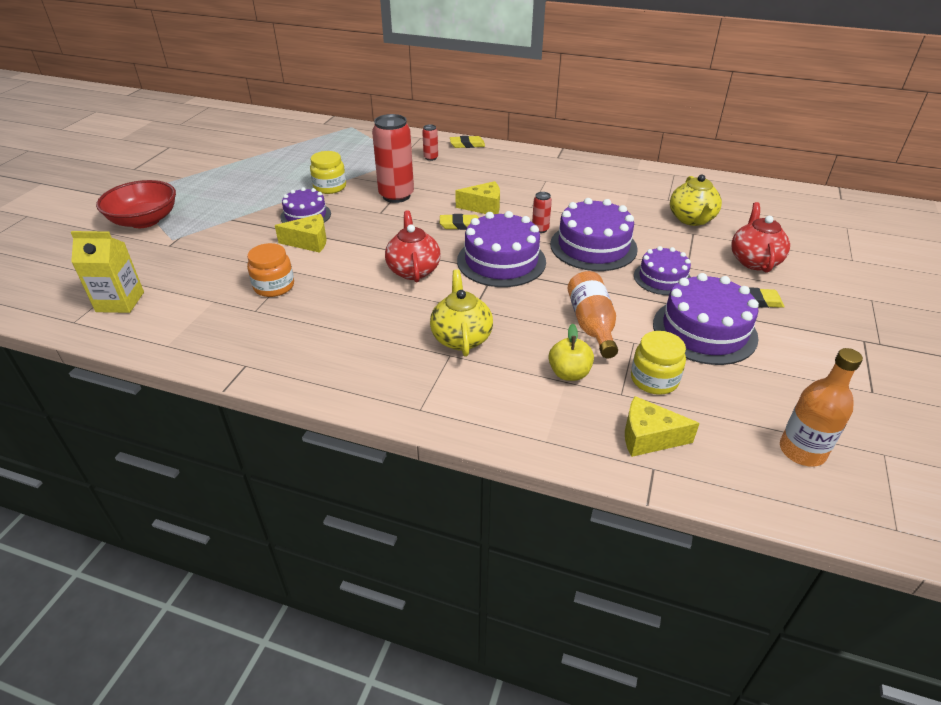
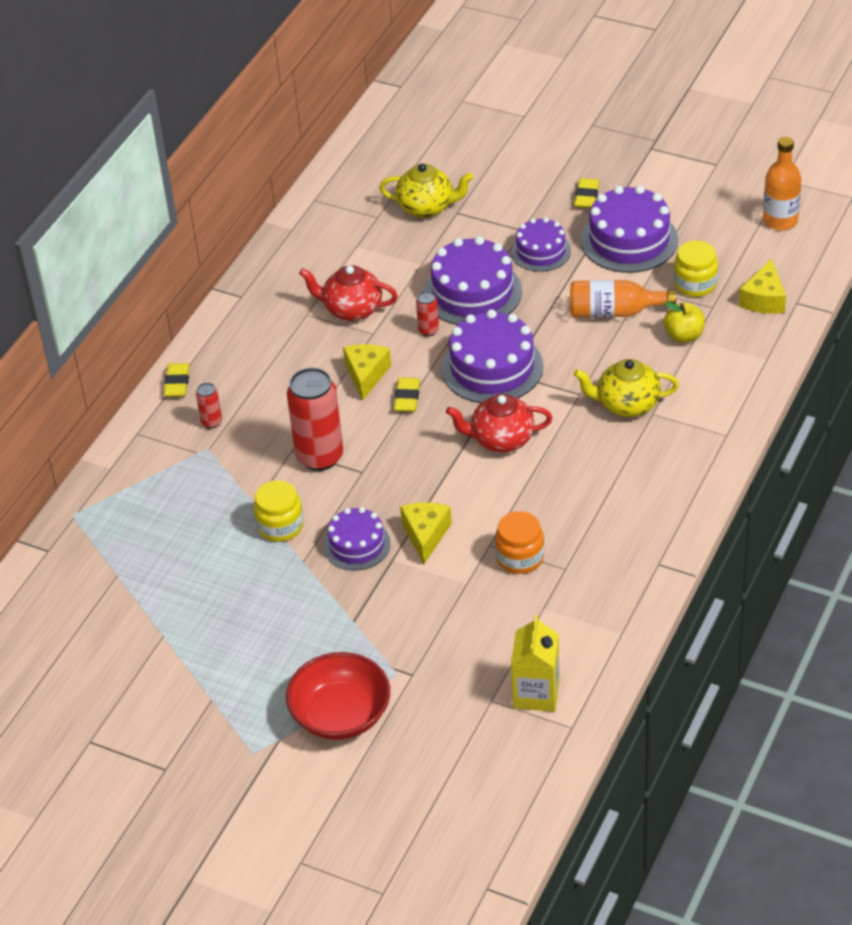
camera: 80 degrees left, 5 degrees up
red teapot [731,202,790,273] -> red teapot moved to [299,265,398,321]

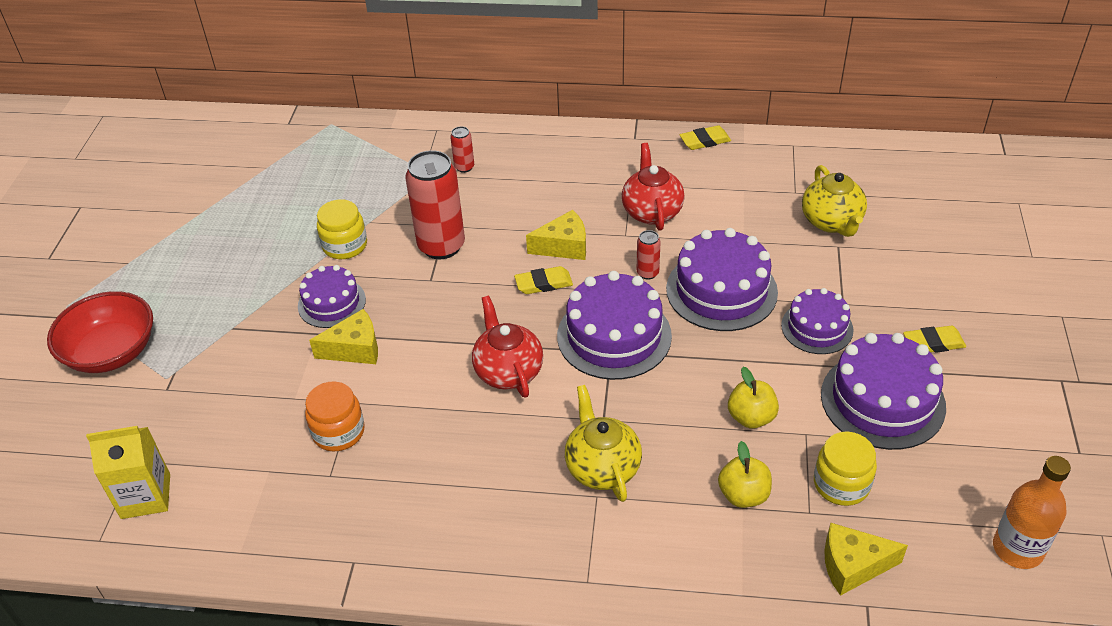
camera: 70 degrees right, 0 degrees up
yellow eraser [164,363,190,397] -> yellow eraser moved to [680,125,731,150]
orange bottle [570,280,676,318] -> yellow apple [728,367,779,429]

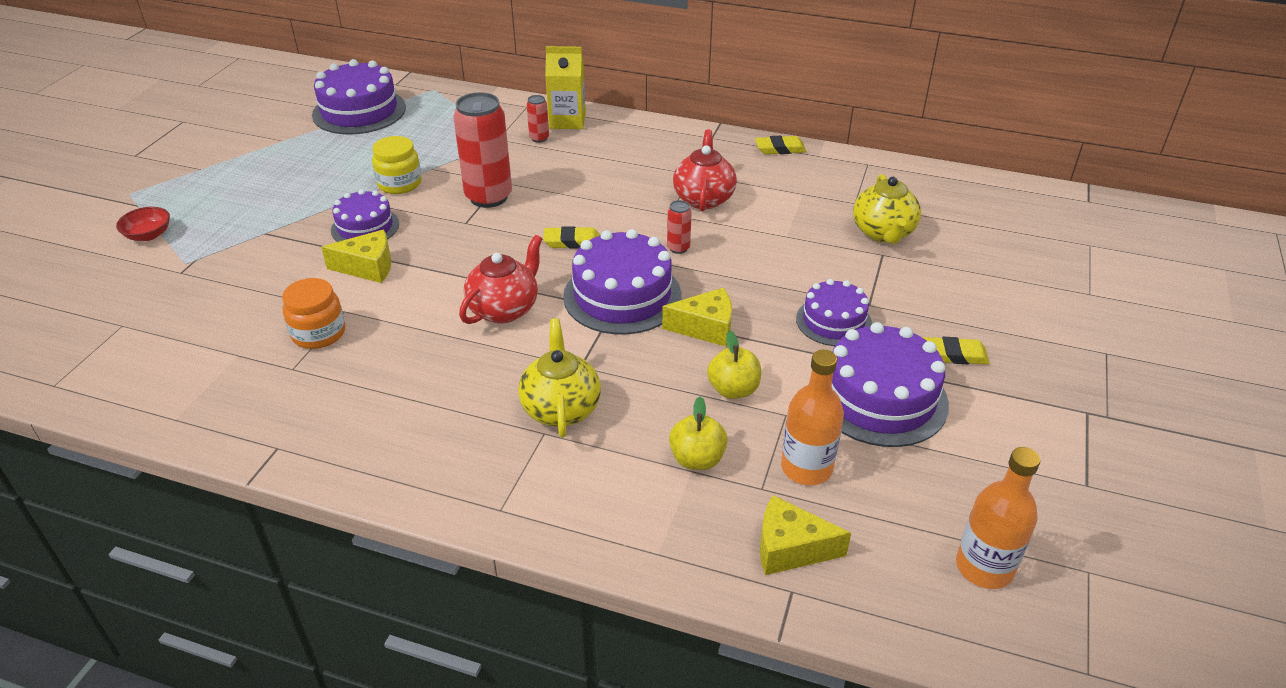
camera: 10 degrees right, 5 degrees down
red bowl [47,291,153,373] -> red bowl [116,207,170,241], size x0.51
yellow carton [86,426,170,519] -> yellow carton moved to [545,46,586,129]
red teapot [472,295,543,398] -> red teapot turned 45 degrees clockwise [459,235,543,324]
yellow cheese [526,210,586,260] -> yellow cheese moved to [662,288,732,347]
purple cake [666,228,778,331] -> purple cake moved to [312,59,406,134]
yellow jar [814,431,877,506] -> orange bottle [781,350,844,485]

